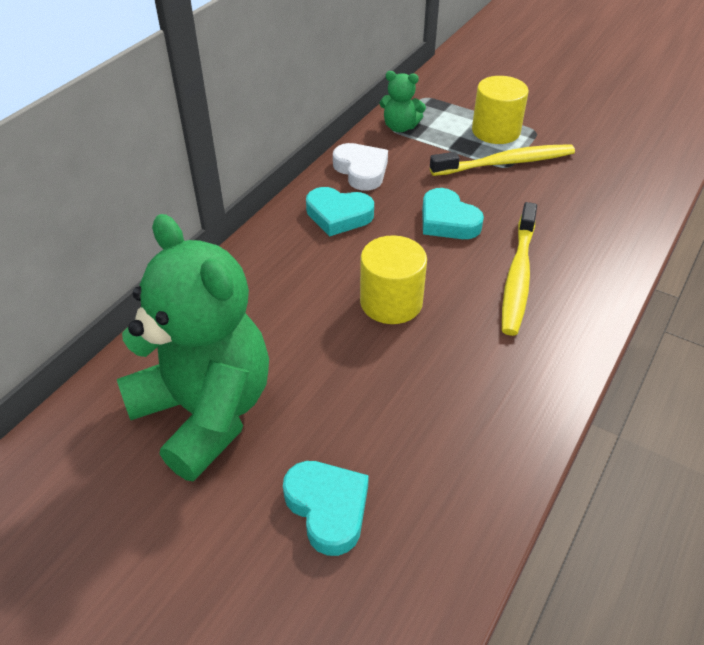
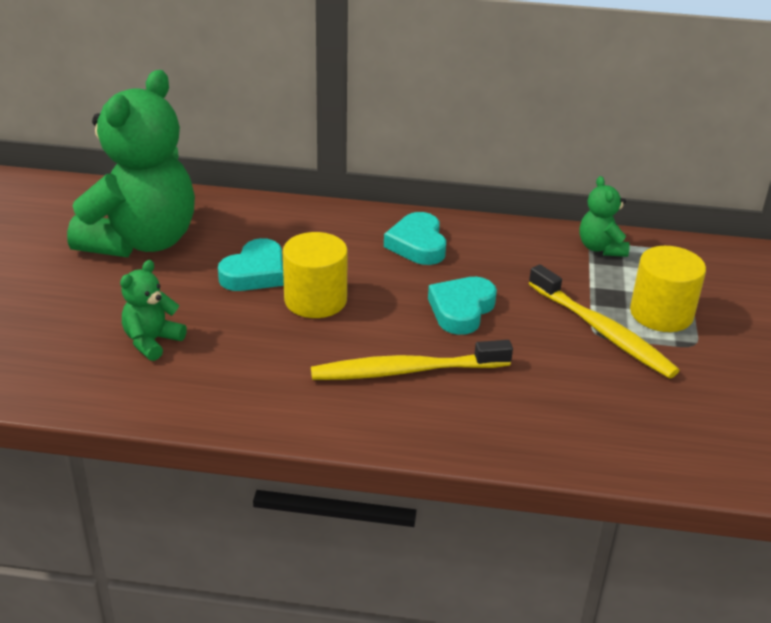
camera: 65 degrees right, 10 degrees down
turquoise heart [283,461,369,556] -> turquoise heart moved to [218,238,284,291]
white heart [333,143,388,191] -> none
none -> green teddy bear [120,260,187,361]

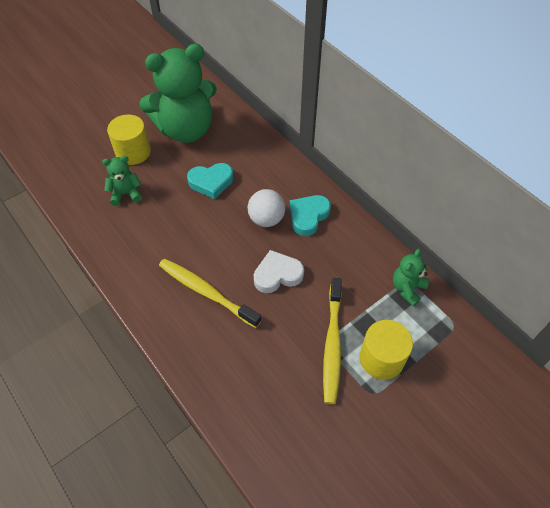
camera: 45 degrees right, 20 degrees up
yellow cylinder [283,232,348,318] -> yellow cylinder moved to [107,114,151,165]
turquoise heart [428,277,497,335] -> white heart [254,250,304,293]
none -> white ball [247,189,285,227]

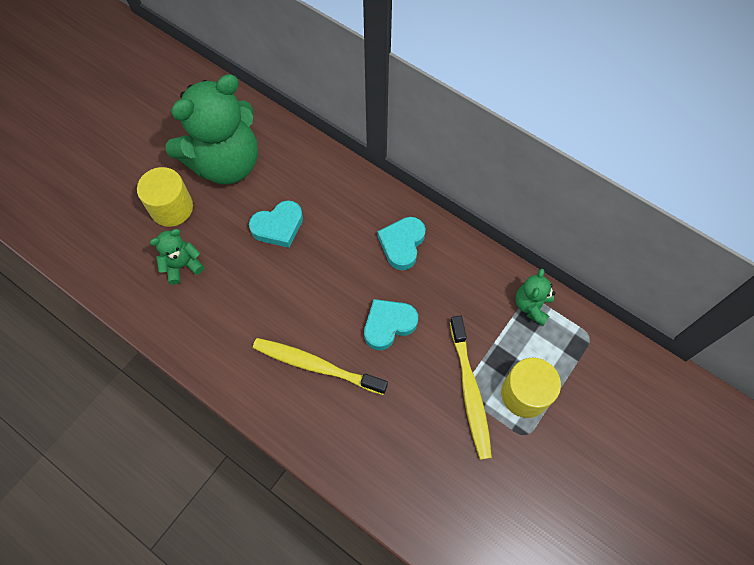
camera: 15 degrees left, 10 degrees up
white ball [247,189,285,227] -> none
white heart [254,250,304,293] -> turquoise heart [364,299,418,350]

